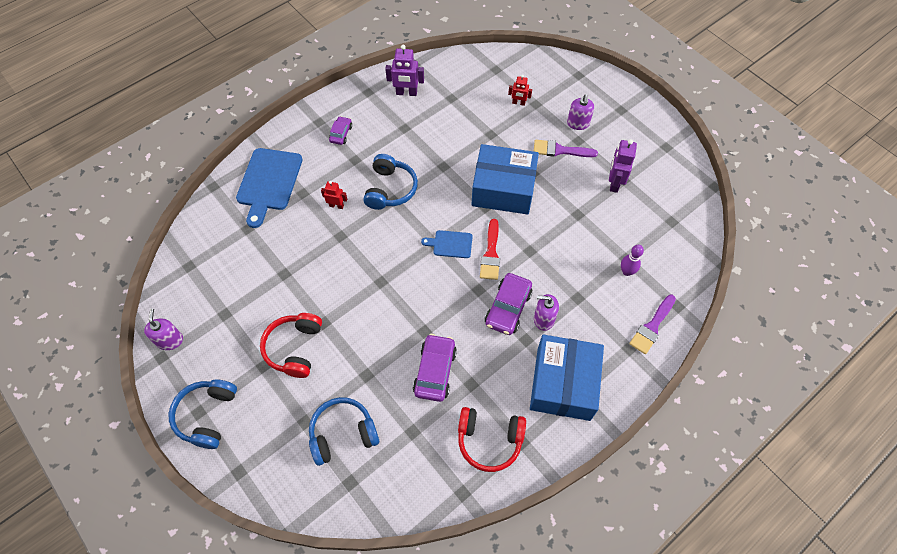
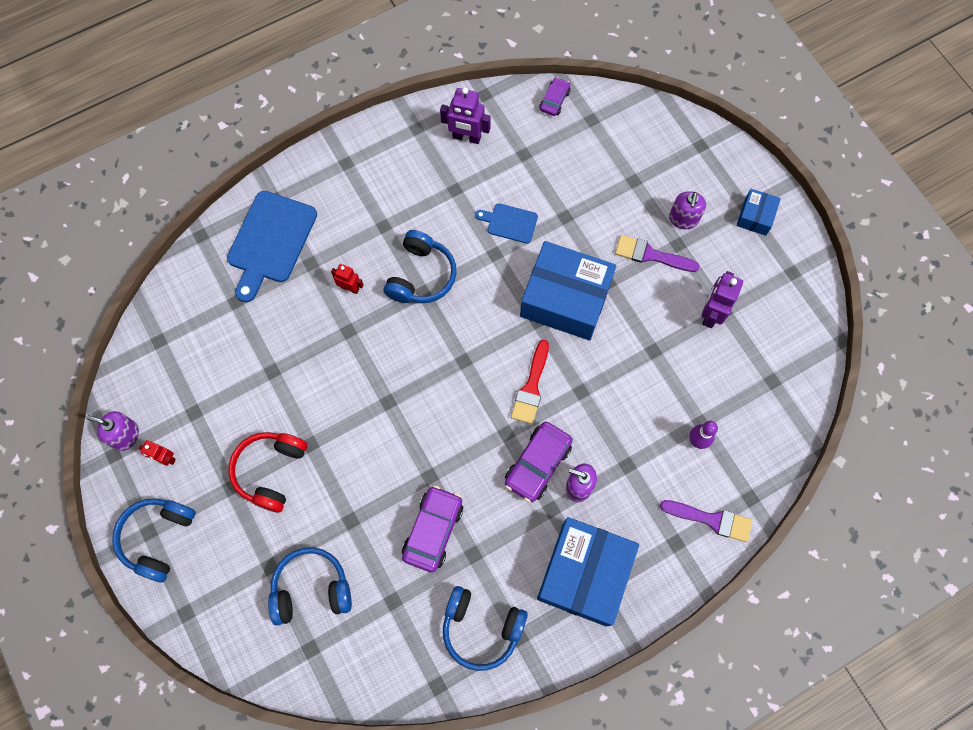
camera: 10 degrees right, 10 degrees up
purple soap dispenser [144,309,183,350] -> purple soap dispenser turned 75 degrees counterclockwise [87,411,139,451]
purple car [329,116,352,145] -> purple car moved to [539,77,570,116]
blue cutting board [421,230,473,258] -> blue cutting board moved to [475,203,538,244]
red headphones [458,407,526,472] -> blue headphones [443,586,528,671]
red robot [508,75,532,106] -> red robot moved to [138,440,176,466]
purple brush [629,295,676,354] -> purple brush turned 120 degrees counterclockwise [660,500,753,542]
none -> blue box [737,189,781,236]

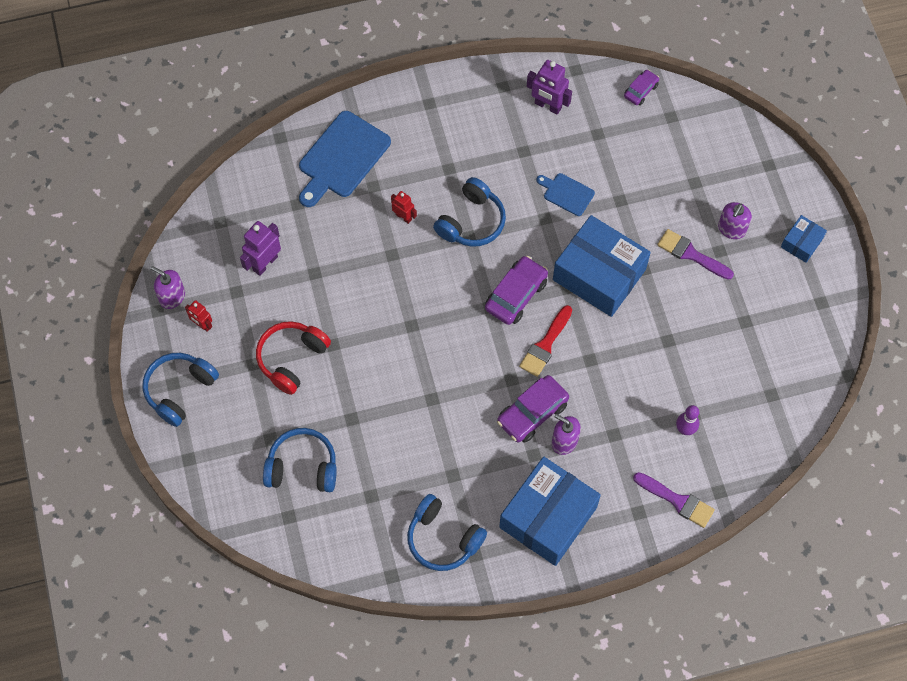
camera: 15 degrees right, 5 degrees down
purple car [402,485,463,572] -> purple car moved to [485,256,548,325]
purple robot [701,271,743,328] -> purple robot moved to [240,221,281,276]

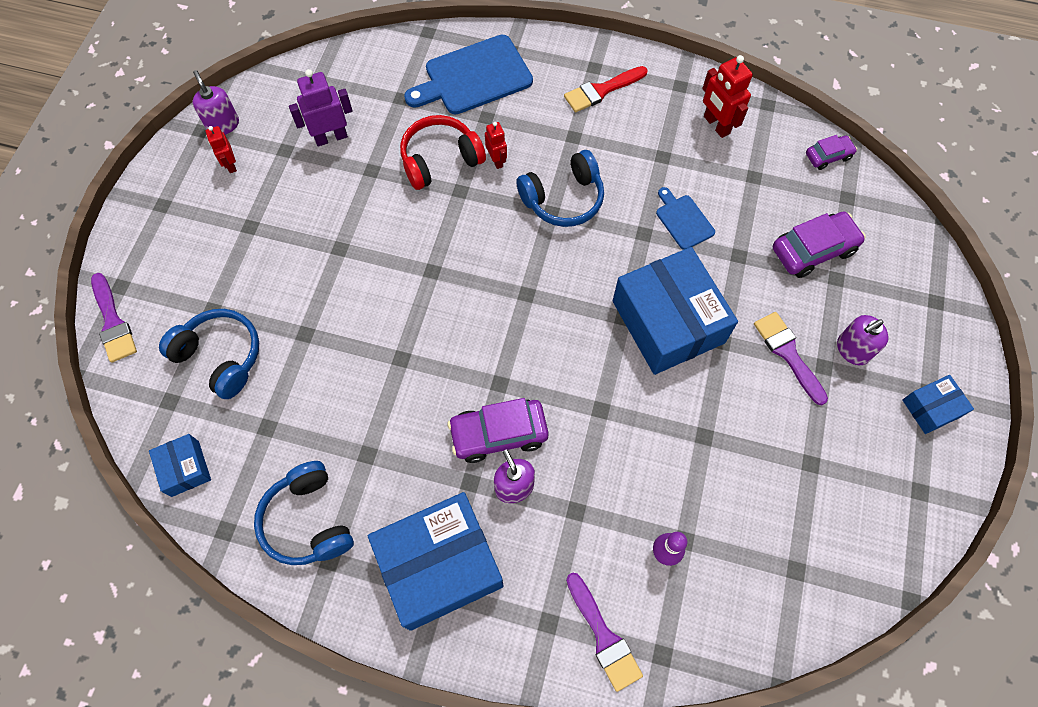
camera: 30 degrees right, 0 degrees up
blue headphones [142,353,219,427] -> none
red headphones [256,321,331,395] -> red headphones moved to [400,115,486,190]
purple car [485,256,548,325] -> purple car moved to [773,211,866,278]
red brush [519,305,572,377] -> red brush moved to [564,66,648,112]
purple robot [527,60,572,115] -> red robot [702,55,753,138]
none -> purple brush [91,273,137,363]
none -> blue box [149,434,211,497]

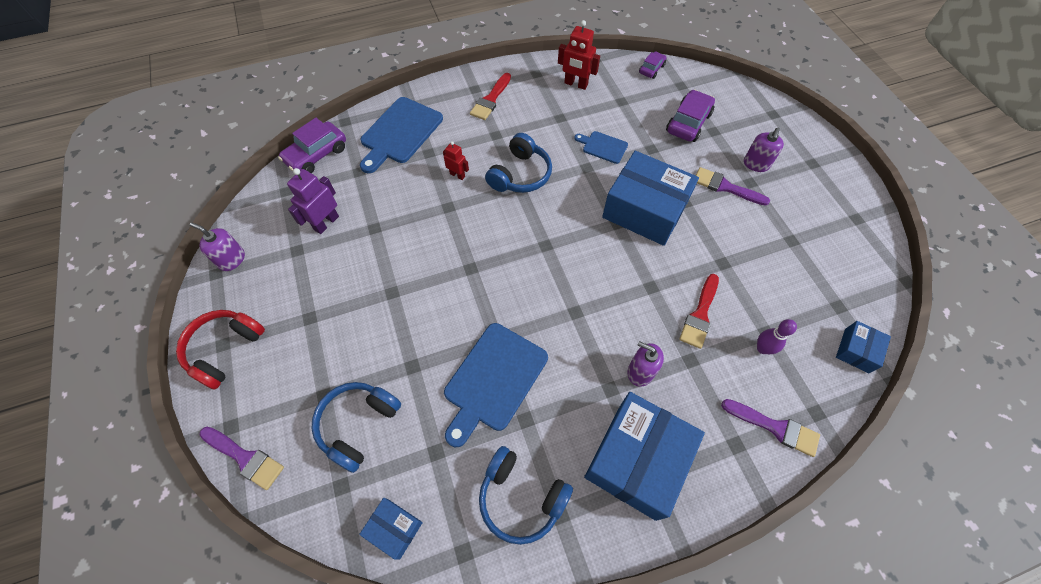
camera: 35 degrees left, 5 degrees down
blue headphones [159,309,259,399] -> blue headphones turned 60 degrees counterclockwise [311,382,401,473]
red robot [206,126,237,173] -> none
red headphones [400,115,486,190] -> red headphones moved to [176,310,265,390]
purple car [448,398,548,463] -> purple car moved to [278,118,346,173]
blue box [902,375,974,434] -> blue box moved to [836,321,891,373]
none -> blue cutting board [444,323,548,447]
none -> red brush [679,274,719,349]

